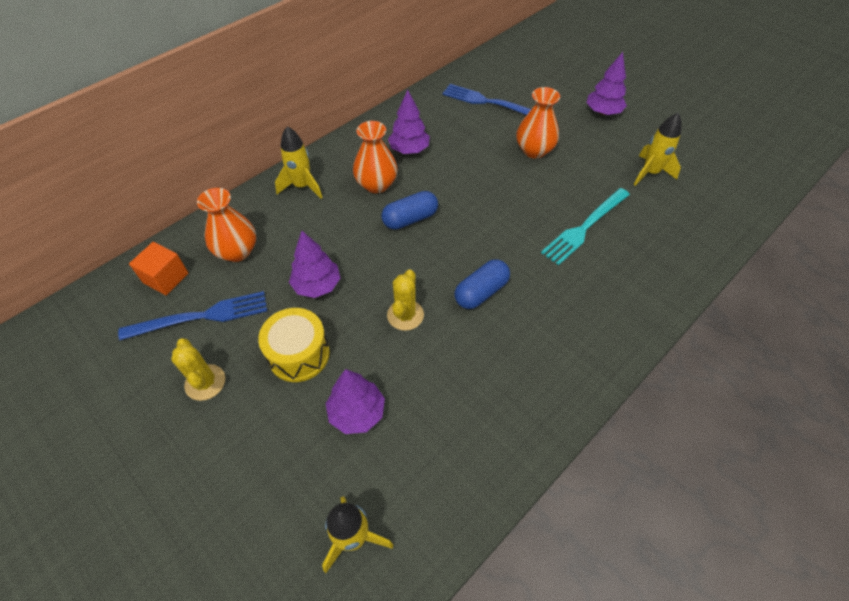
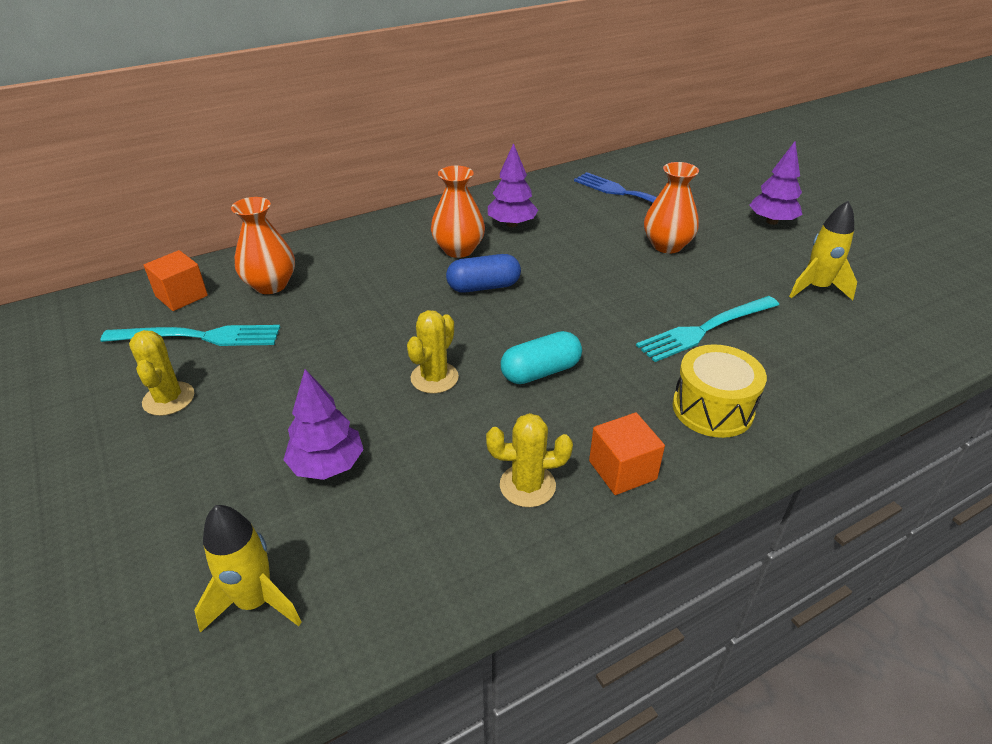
camera: 15 degrees right, 15 degrees down
blue fork [118,291,267,340] -> turquoise fork [100,325,280,346]
yellow drum [258,308,330,382] -> yellow drum moved to [673,344,767,438]
yellow rocket [275,126,323,198] -> none
purple tree [289,231,340,298] -> none
blue capsule [455,259,510,309] -> turquoise capsule [501,331,582,384]
none -> yellow cactus [486,413,573,507]
none -> orange cube [589,412,665,495]

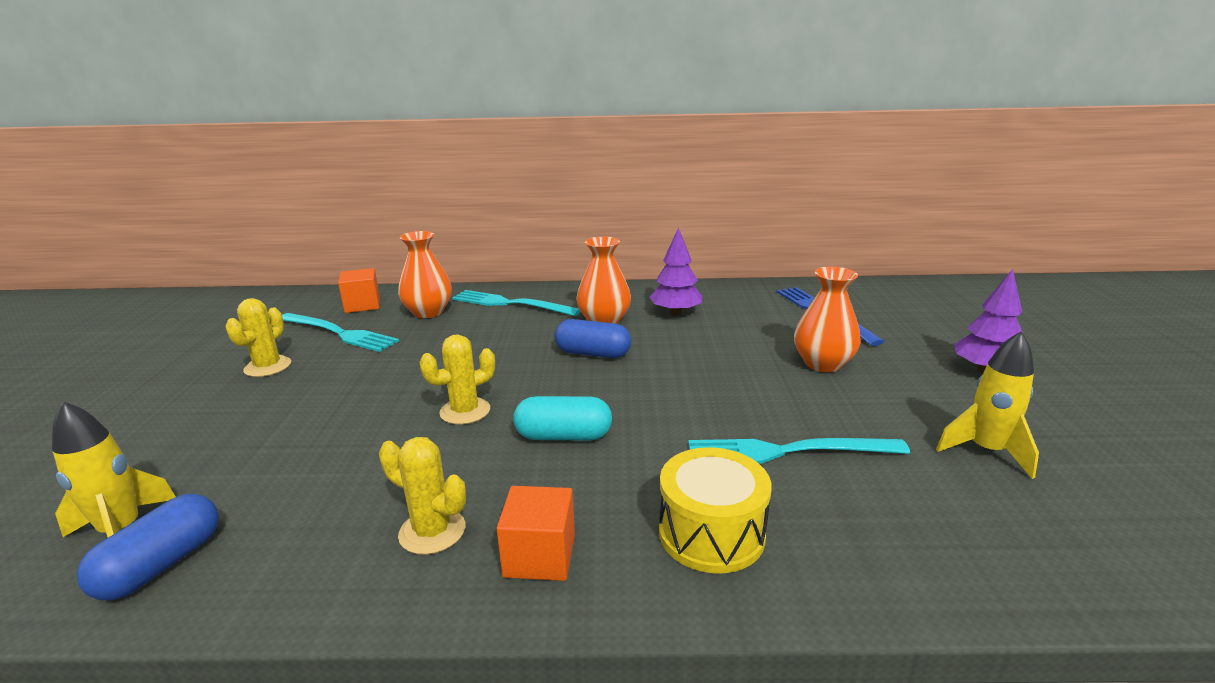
camera: 30 degrees right, 15 degrees down
purple tree [283,369,364,480] -> none
none -> blue capsule [77,493,219,600]
none -> turquoise fork [452,290,581,316]

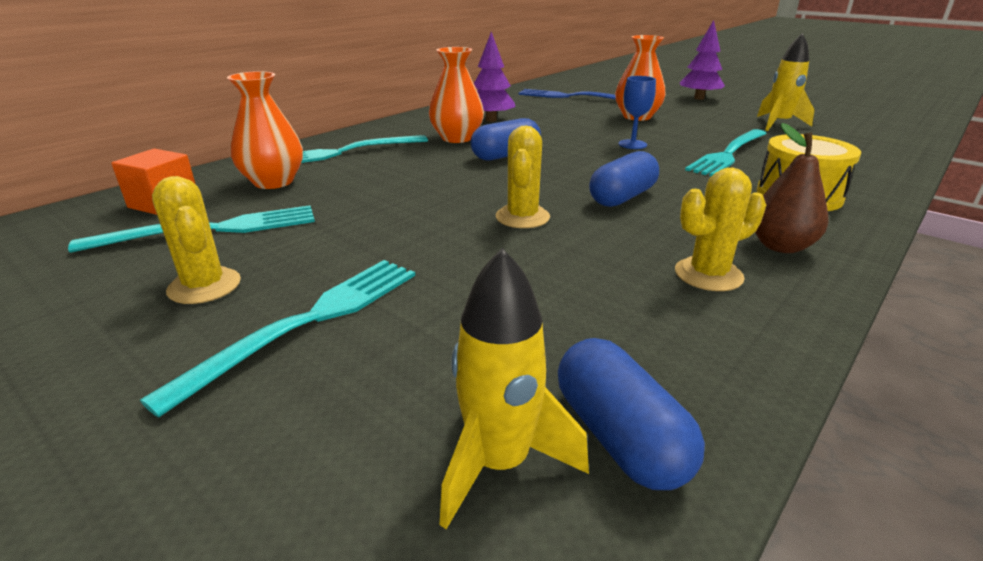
camera: 50 degrees left, 5 degrees up
orange cube [497,486,575,581] -> brown pear [755,123,828,253]
turquoise capsule [513,396,612,441] -> blue capsule [589,151,659,207]
none -> turquoise fork [140,260,415,418]
none -> blue goblet [619,76,656,149]

